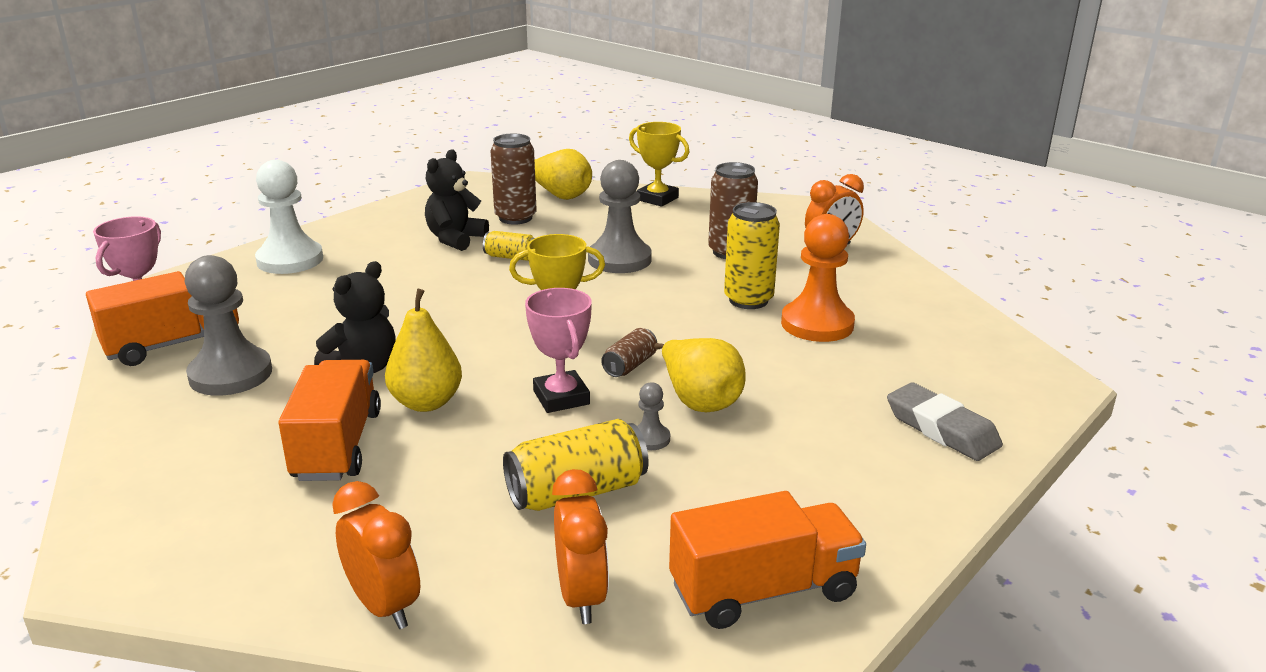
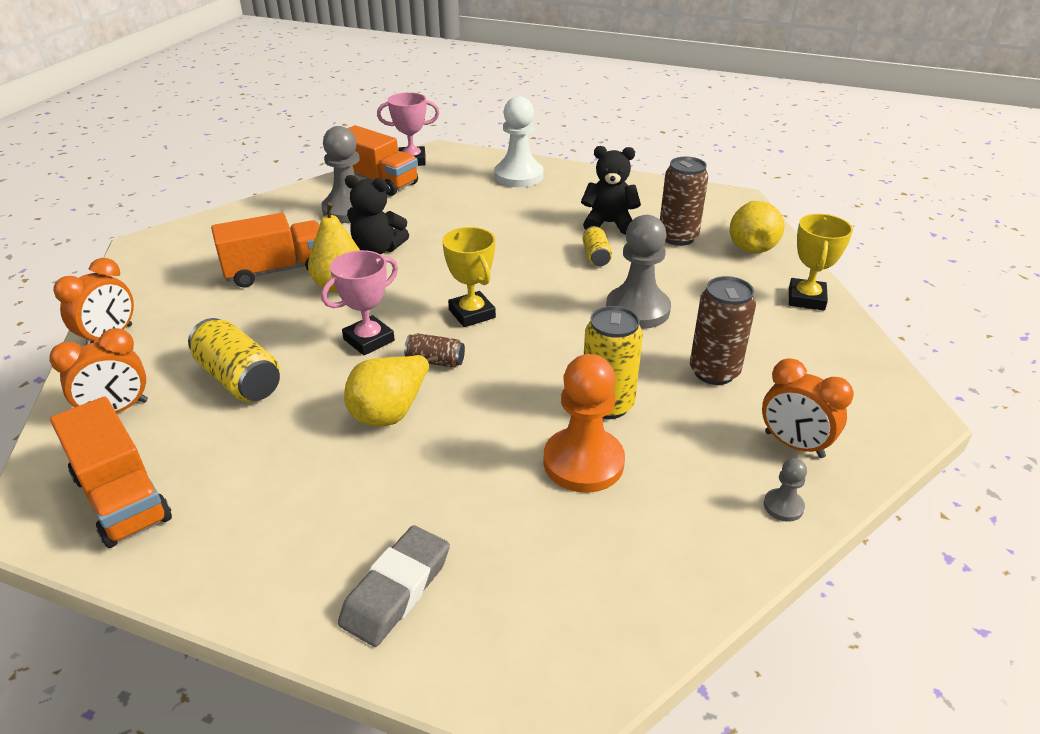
camera: 70 degrees right, 10 degrees up
grey pawn [637,382,670,450] -> grey pawn moved to [764,458,807,522]

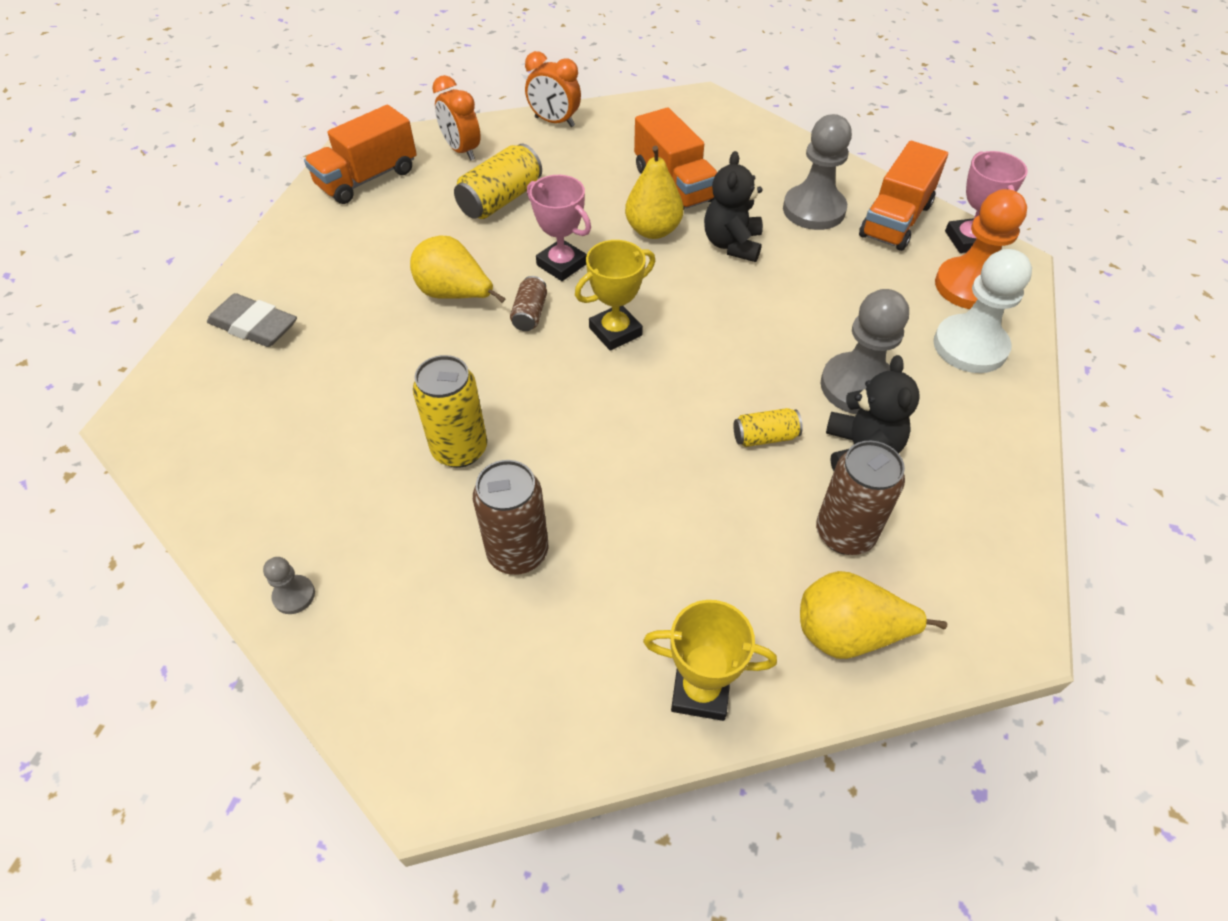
camera: 85 degrees right, 15 degrees up
orange pawn [543,354,625,493] -> orange pawn moved to [935,189,1027,309]
grey pawn [606,215,671,329] -> grey pawn moved to [821,289,909,414]
orange clock [762,358,854,458] -> none

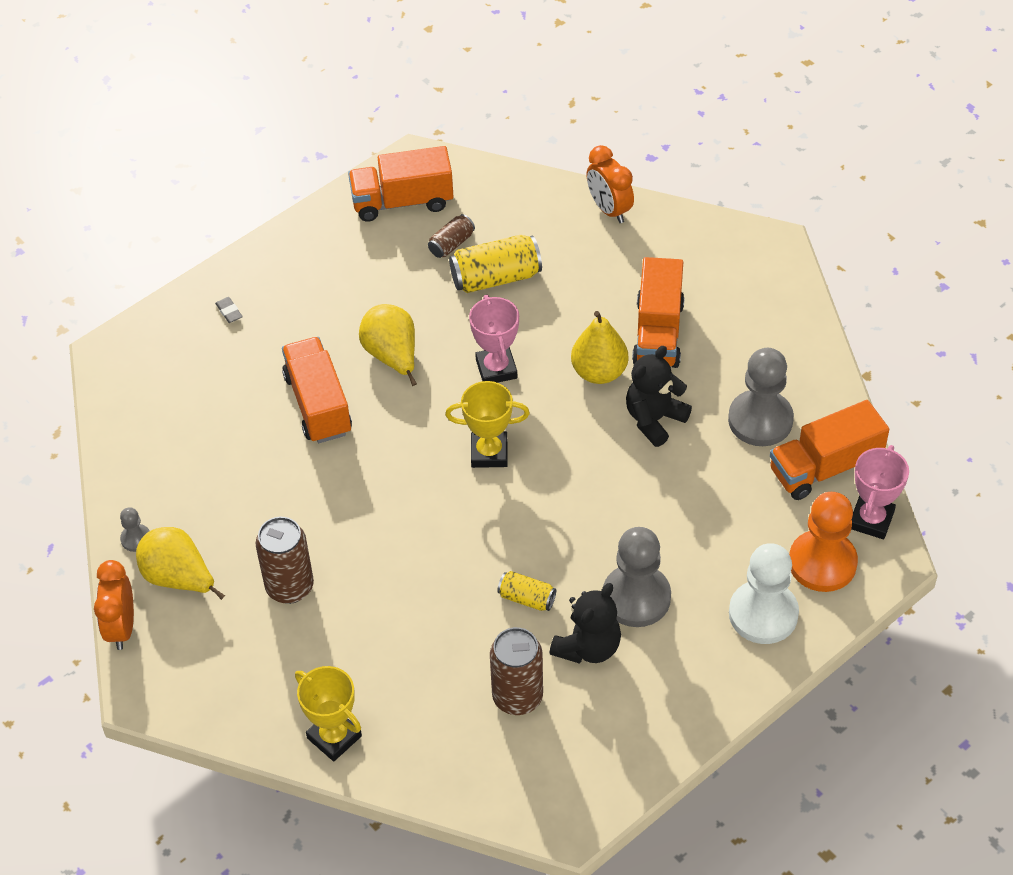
camera: 35 degrees right, 0 degrees up
grey eraser [207,293,297,347] -> grey eraser [215,297,243,323], size x0.45
yellow can [413,355,487,468] -> none
orange clock [432,75,481,161] -> orange clock moved to [94,560,134,650]
brown can [510,276,547,331] -> brown can moved to [428,214,475,258]
yellow pear [800,571,947,659] -> yellow pear moved to [136,527,225,600]
none -> orange truck [282,337,352,443]

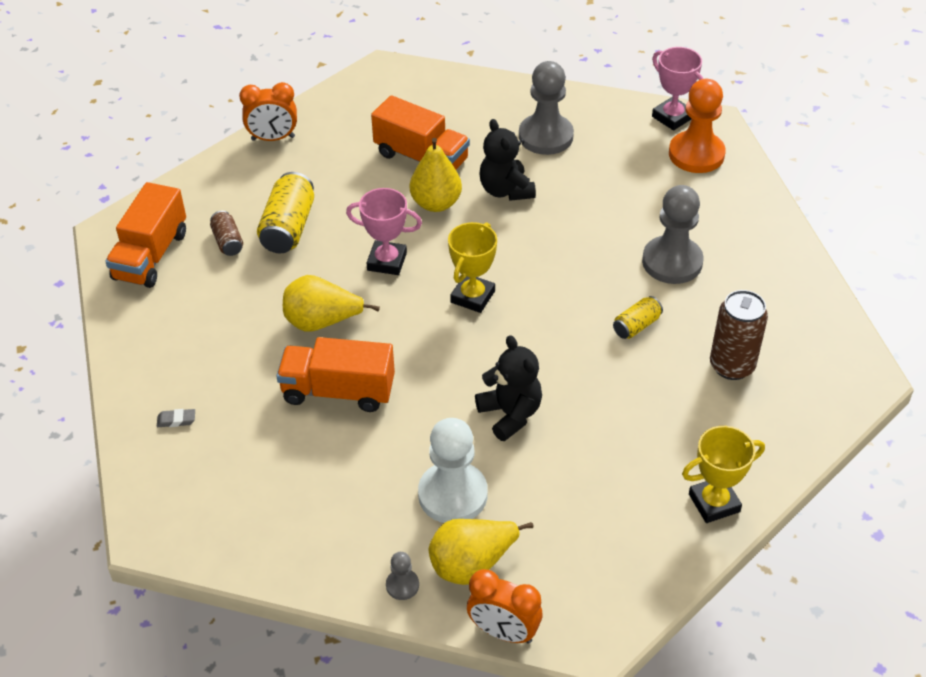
camera: 65 degrees left, 5 degrees down
brown can [255,517,314,604] -> none
black teddy bear [550,583,621,664] -> black teddy bear moved to [475,335,542,441]
white pawn [729,543,799,644] -> white pawn moved to [418,418,488,523]
orange truck [770,400,889,500] -> none

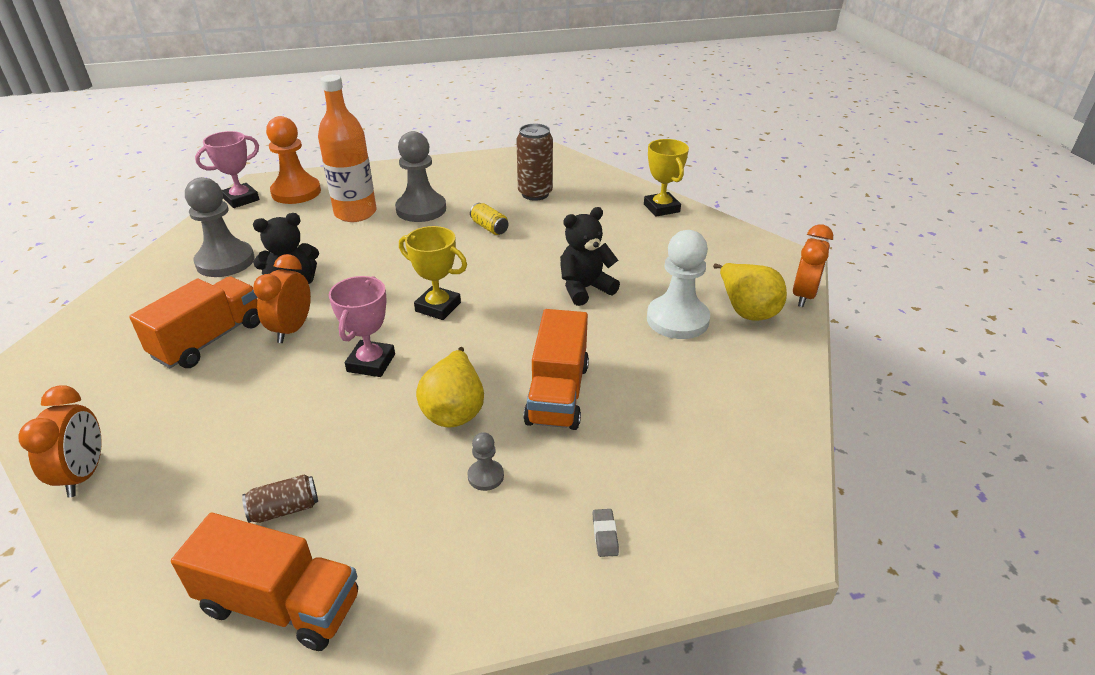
camera: 90 degrees left, 10 degrees down
yellow can [257,172,314,253] -> none
grey pawn [386,552,419,600] -> grey pawn moved to [468,432,504,491]
yellow pear [410,138,462,212] -> orange clock [253,254,311,343]
none -> orange bottle [318,75,376,222]

